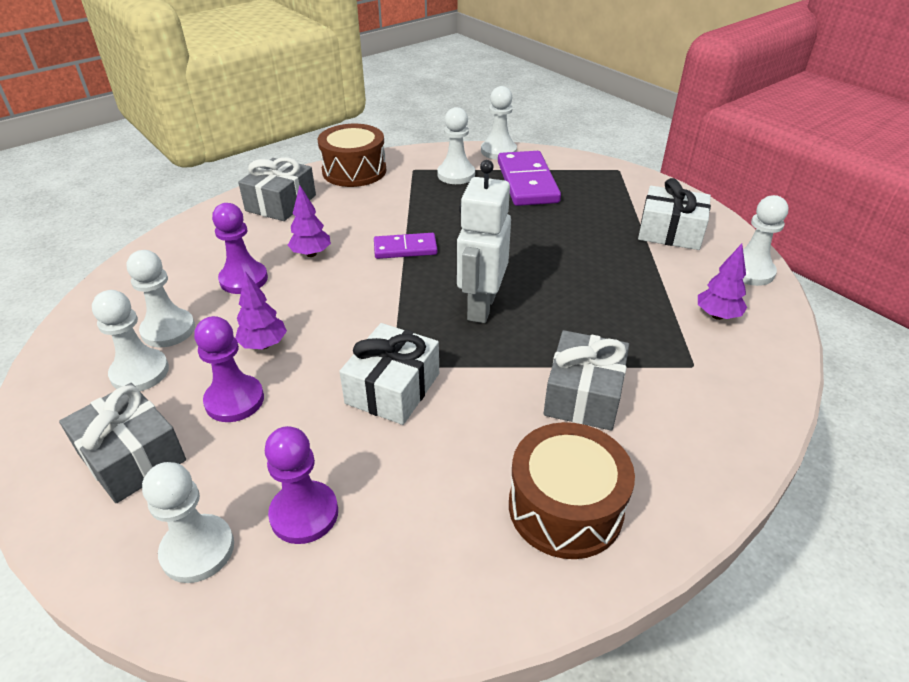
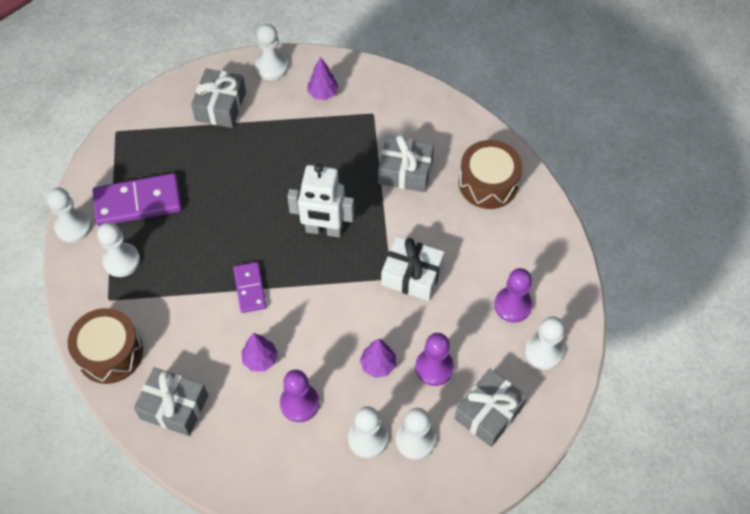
camera: 95 degrees left, 20 degrees up
white gift [638,178,711,250] -> grey gift [191,68,246,128]

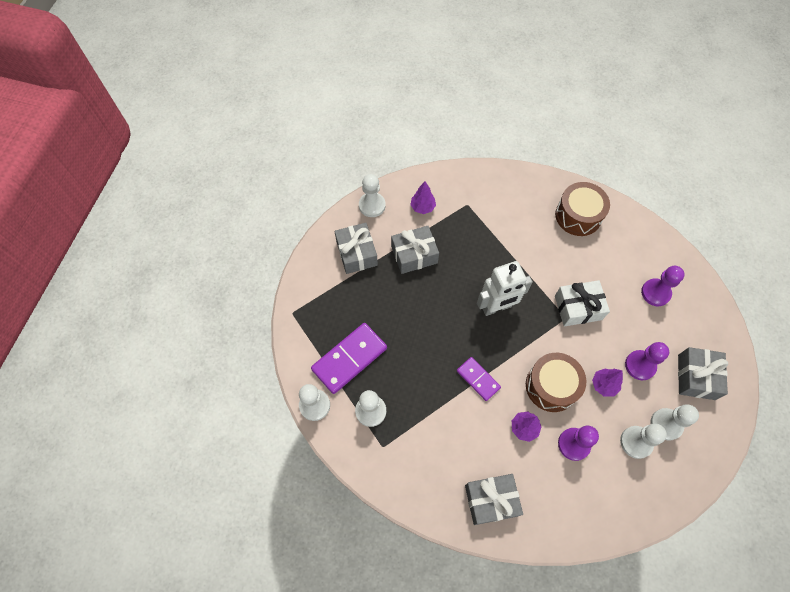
camera: 30 degrees left, 5 degrees up
brown drum [68,308,143,384] -> brown drum moved to [526,353,586,412]
grey gift [378,134,434,192] -> grey gift moved to [391,226,439,274]
white pawn [525,316,565,370] -> none

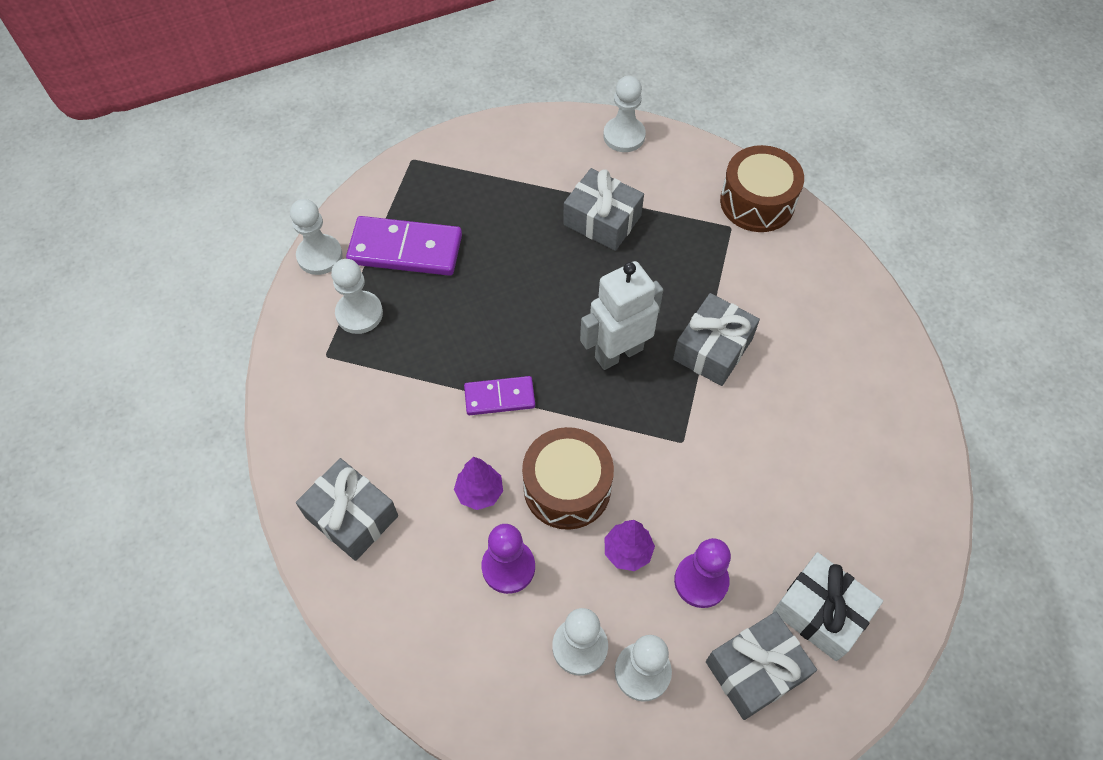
camera: 50 degrees right, 5 degrees down
grey gift [335,223,378,274] -> grey gift moved to [673,293,760,386]
purple tree [410,182,436,214] -> none
purple domino [457,357,501,401] -> purple domino turned 75 degrees clockwise [464,376,535,415]
white robot [477,261,533,316] -> white robot turned 120 degrees clockwise [580,261,663,370]
brown drum [555,182,610,236] -> brown drum moved to [720,145,804,232]
white gift [555,280,610,326] -> white gift moved to [773,552,883,661]
purple pawn [641,266,685,306] -> none

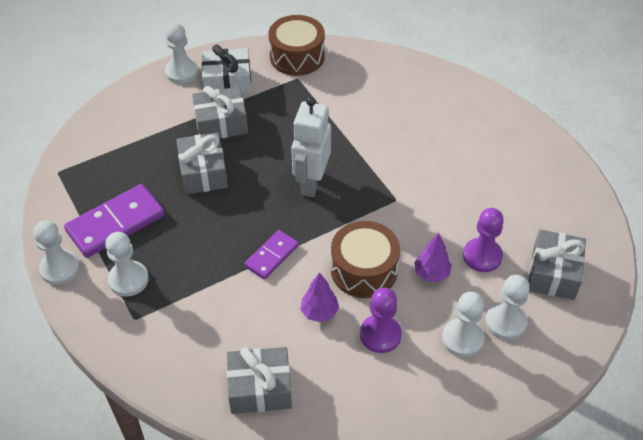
camera: 45 degrees left, 10 degrees down
grey gift [673,293,760,386] -> grey gift moved to [176,132,228,194]
white gift [773,552,883,661] -> white gift moved to [202,44,251,95]

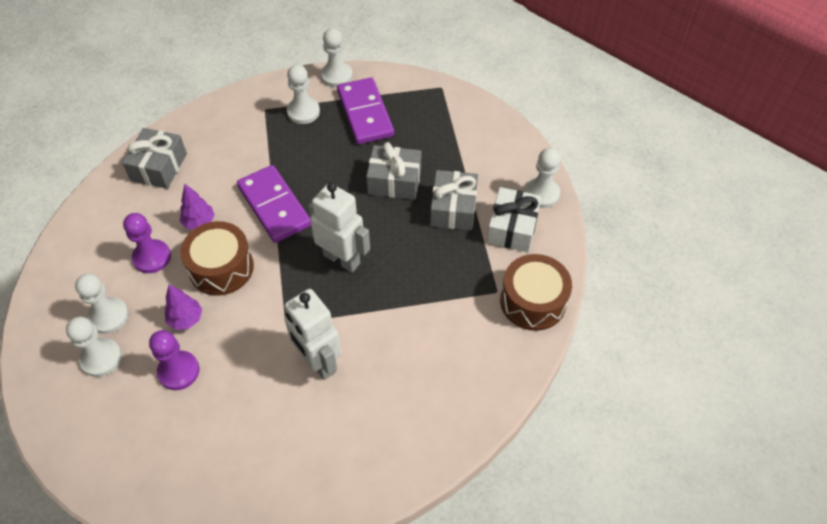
camera: 110 degrees right, 5 degrees up
purple domino [244,230,299,279] -> purple domino [237,165,311,243], size x1.71
grey gift [529,230,586,300] -> none
none -> white robot [284,289,342,380]

